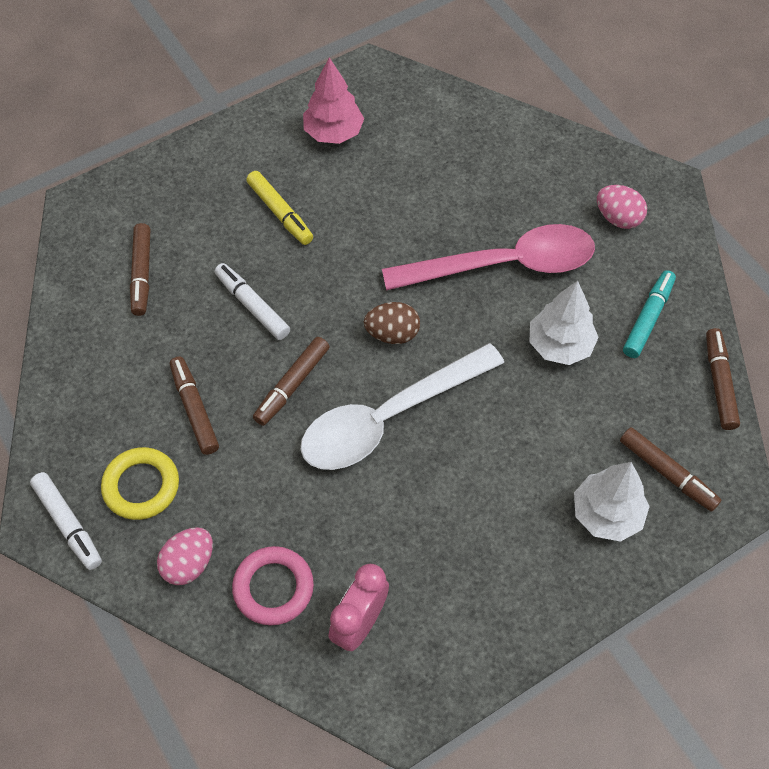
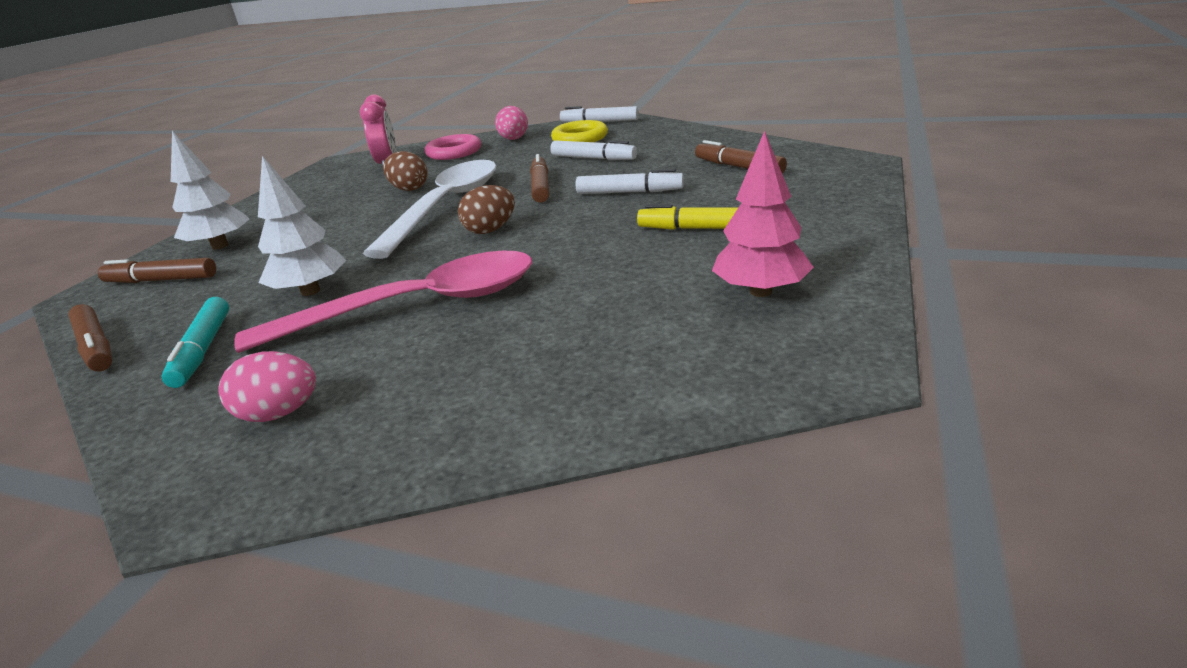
camera: 145 degrees right, 30 degrees down
brown marker [170,357,219,455] -> white marker [550,140,637,160]
pink spoon [382,224,595,291] -> pink spoon turned 150 degrees counterclockwise [234,251,532,353]
none -> brown egg [383,151,428,191]

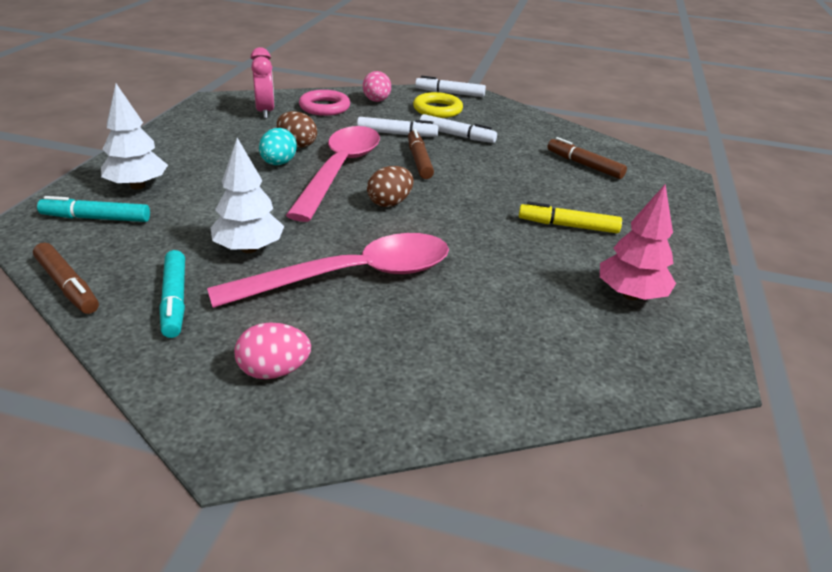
camera: 10 degrees left, 5 degrees up
brown marker [98,258,216,283] -> turquoise marker [37,196,150,222]
white spoon [363,160,496,259] -> pink spoon [286,126,380,222]
white marker [576,169,684,194] -> white marker moved to [357,117,438,137]
none -> turquoise egg [259,128,297,165]

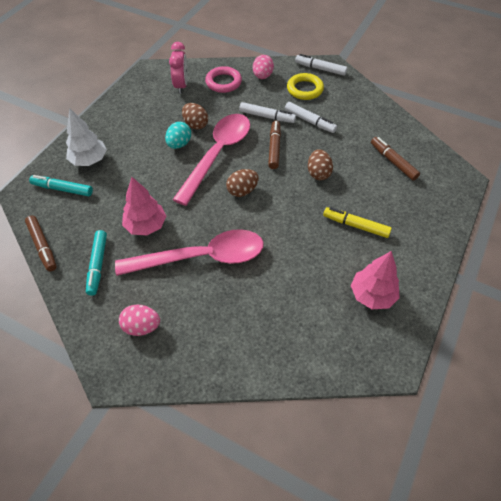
camera: 15 degrees right, 20 degrees up
white tree [211,138,284,253] -> pink tree [122,177,166,236]
none -> brown egg [308,149,333,180]

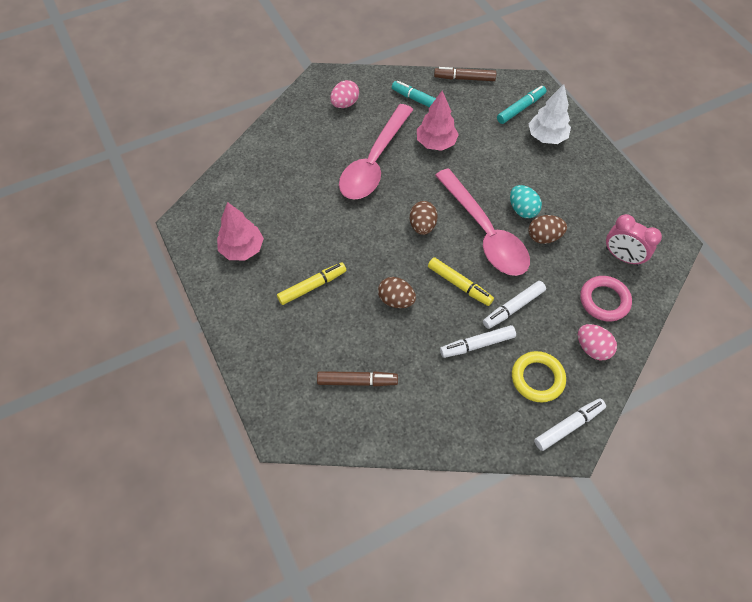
camera: 125 degrees right, 5 degrees up
brown marker [268,121,281,169] -> yellow marker [428,257,494,306]

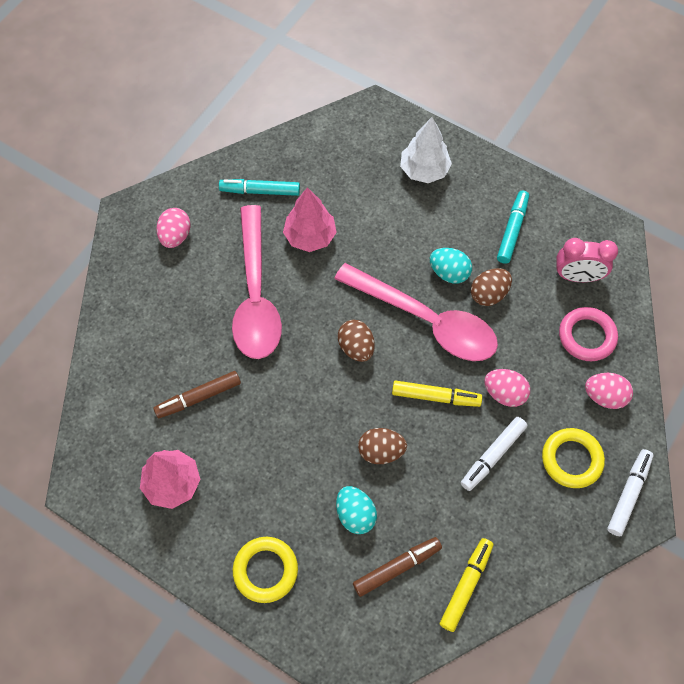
camera: 30 degrees left, 5 degrees up
yellow marker [277,263,347,305] -> yellow marker moved to [440,538,493,632]
brown marker [434,67,496,81] -> brown marker moved to [154,371,241,418]
white marker [483,281,546,329] -> pink egg [484,369,530,407]
turquoise marker [497,86,546,124] -> turquoise marker moved to [497,191,529,264]
none -> yellow ring [233,537,298,603]
none -> turquoise egg [336,486,377,534]

